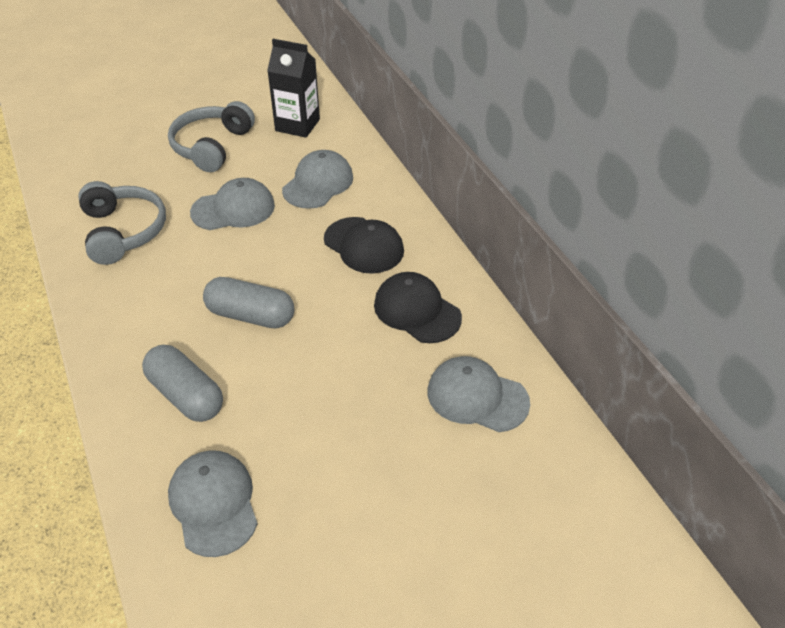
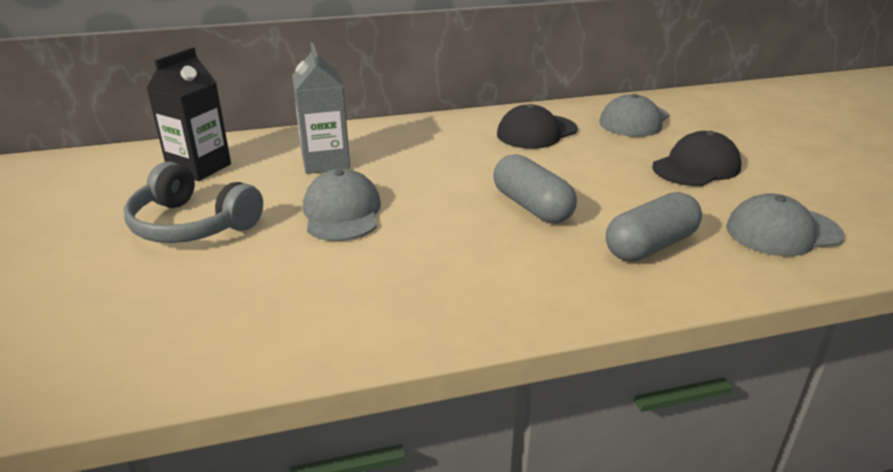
camera: 80 degrees left, 15 degrees down
grey headphones [78,181,166,265] -> none
grey capsule [203,277,294,328] -> grey capsule turned 60 degrees counterclockwise [493,154,577,223]
grey cap [282,150,353,209] -> grey carton [292,43,350,174]
black cap [324,217,404,274] -> black cap moved to [652,131,742,186]

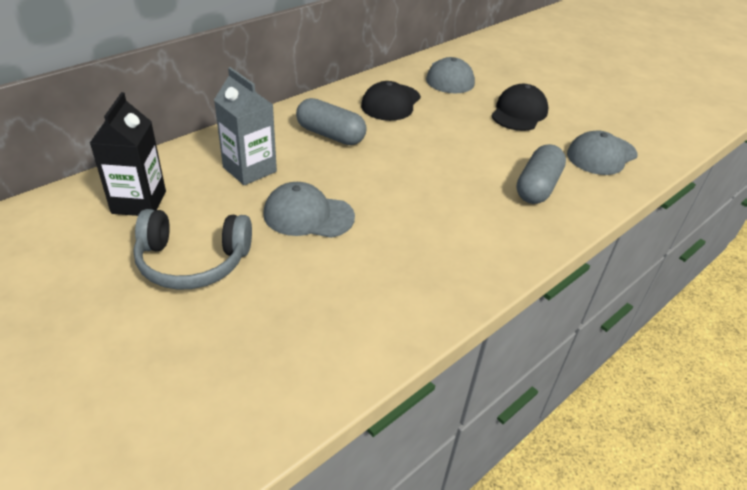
camera: 30 degrees left, 10 degrees up
grey cap [303,169,381,241] -> grey cap turned 45 degrees counterclockwise [263,182,355,238]
grey capsule [493,154,577,223] -> grey capsule moved to [296,98,367,145]

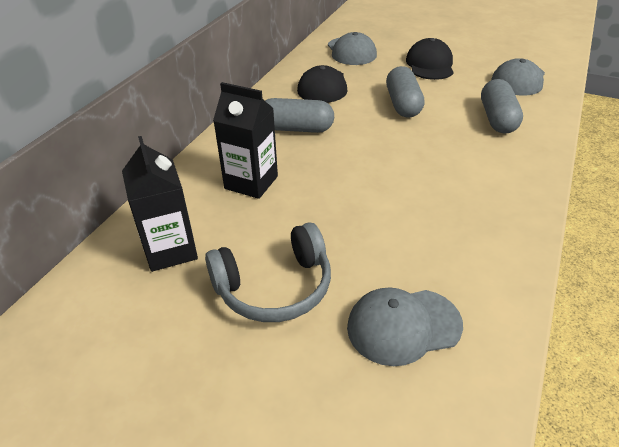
camera: 20 degrees left, 0 degrees up
grey carton [214,67,277,185] -> black carton [213,82,278,199]
grey cap [263,182,355,238] -> grey cap moved to [347,287,463,366]
none -> grey capsule [386,66,425,118]

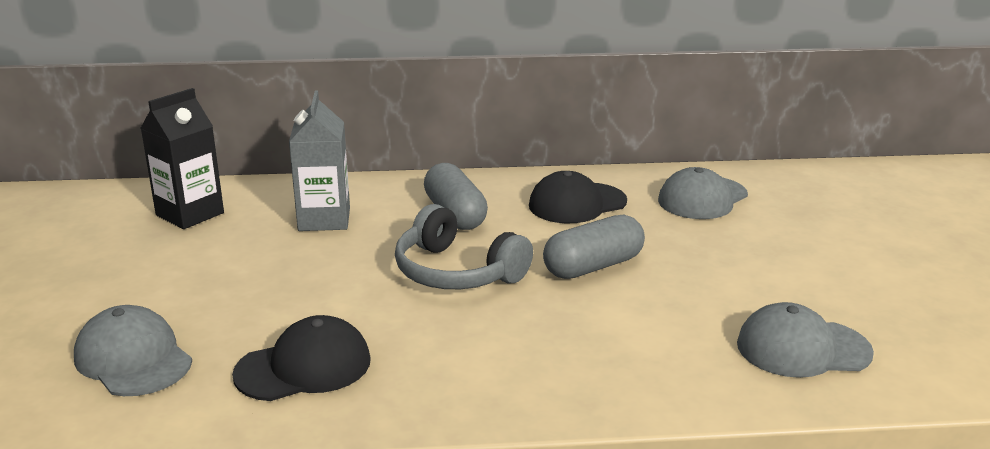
camera: 60 degrees right, 15 degrees down
grey headphones [205,222,331,322] -> grey headphones moved to [395,204,533,289]
black carton [213,82,278,199] -> grey carton [289,91,350,231]
black cap [406,38,454,80] -> black cap moved to [232,315,371,401]
grey capsule [481,79,523,134] -> none

